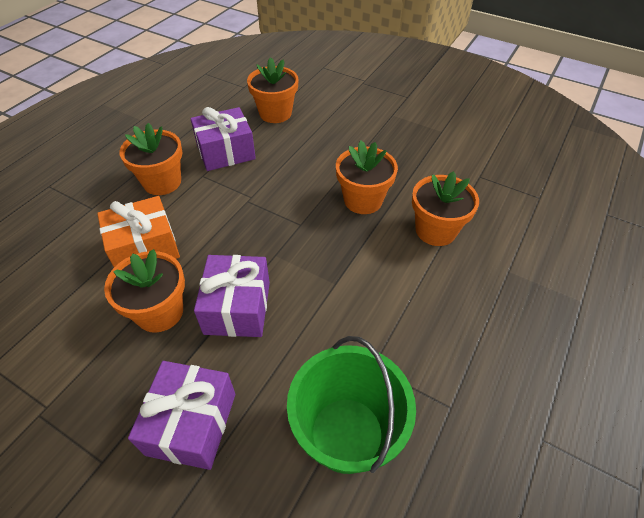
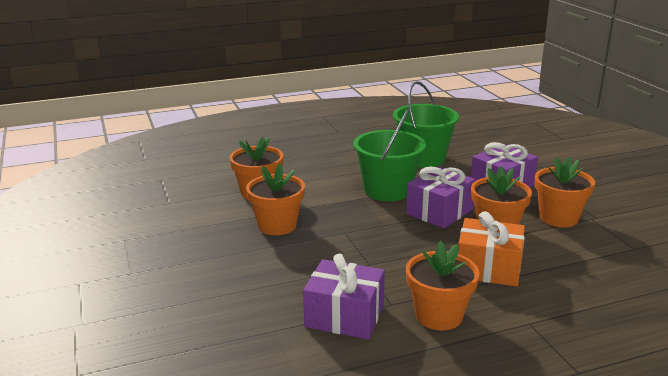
camera: 140 degrees left, 25 degrees down
orange flower pot [247,57,299,123] -> orange flower pot moved to [535,157,595,227]
none -> green bucket [353,109,426,201]

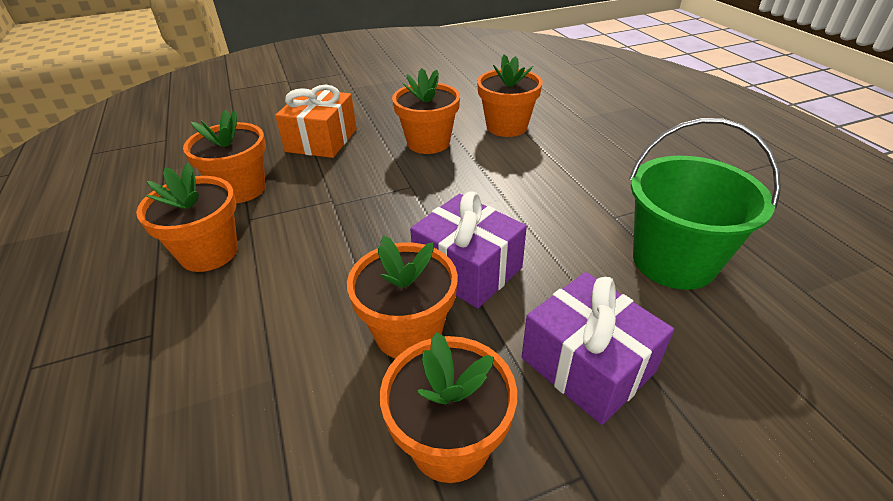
camera: 90 degrees right, 15 degrees up
purple gift [303,254,385,339] -> orange flower pot [183,110,266,203]
green bucket [353,109,426,201] -> none
orange gift [458,211,525,287] -> orange gift moved to [275,85,357,158]

